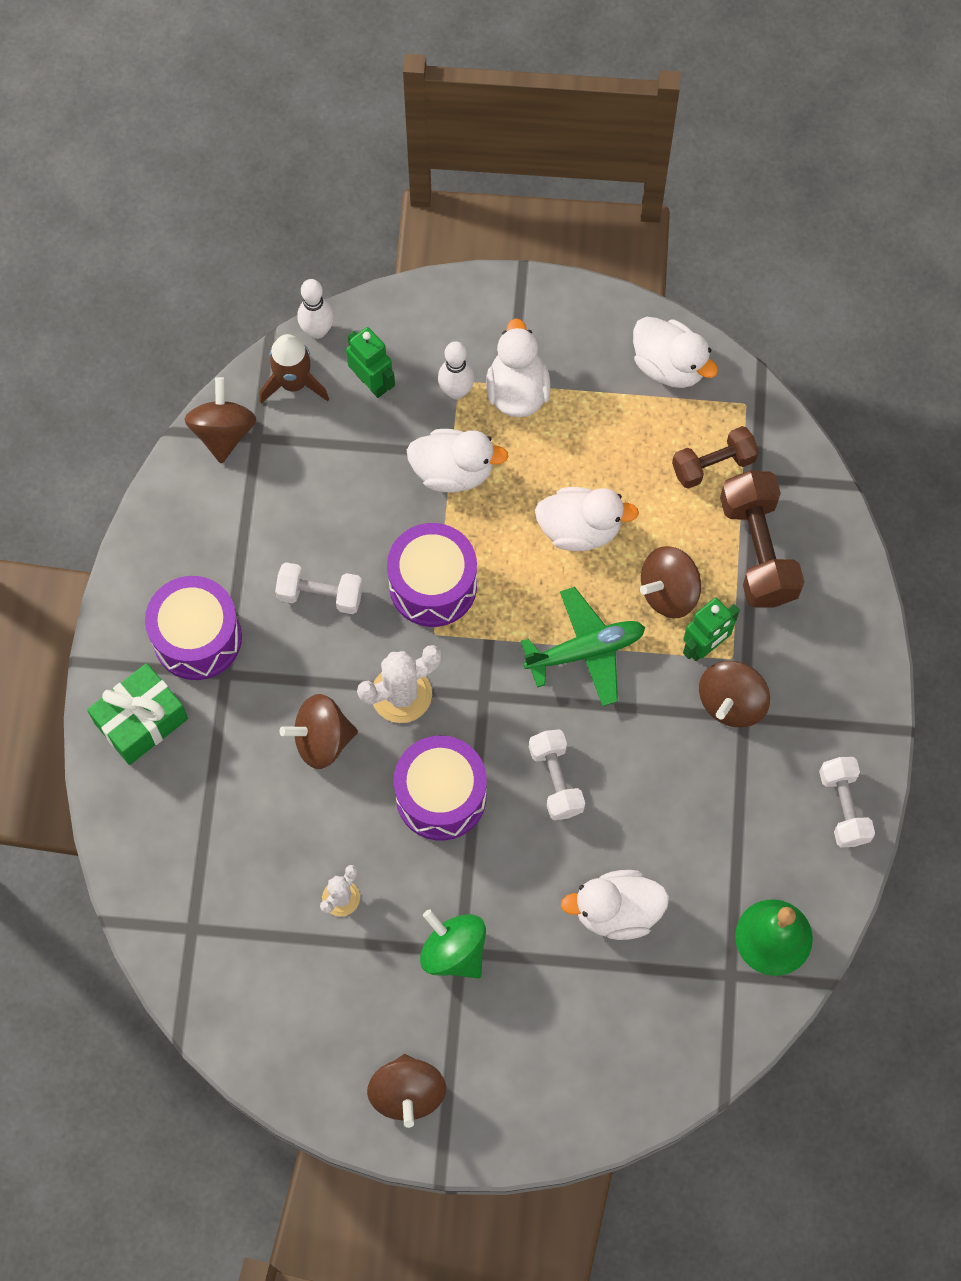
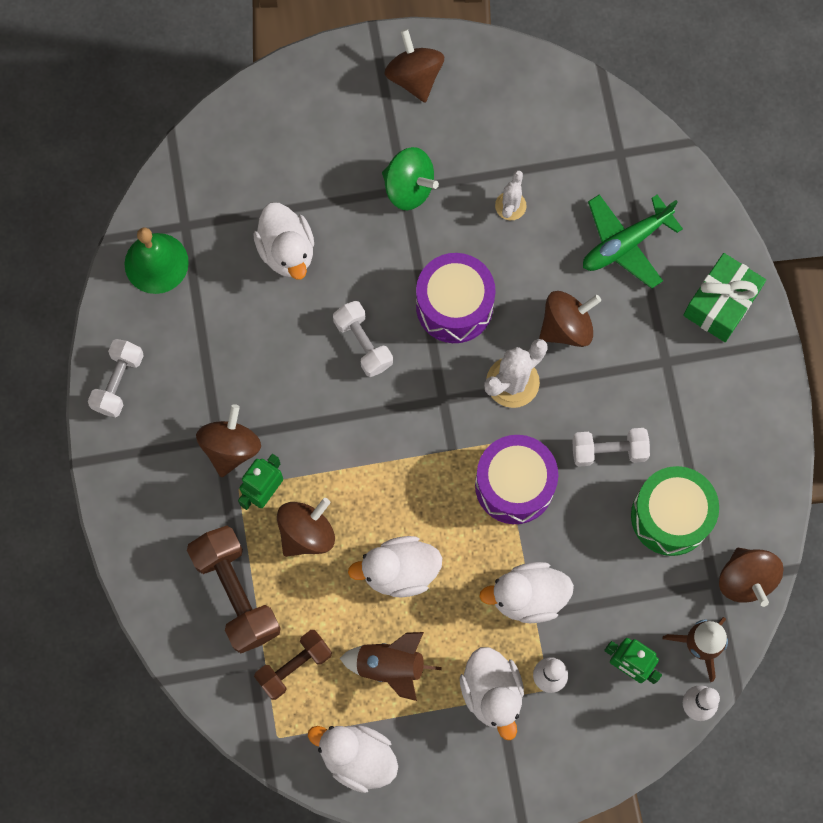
camera: 165 degrees right, 5 degrees up
purple drum [145,576,242,680] -> none
green plane [521,587,645,706] -> green plane moved to [583,194,683,288]
white duck [561,870,669,940] -> white duck turned 90 degrees clockwise [253,202,314,280]
white dumbbell [819,757,875,847] -> white dumbbell turned 45 degrees clockwise [88,339,144,417]
none -> brown rocket [340,632,442,701]
none -> green drum [631,466,719,556]

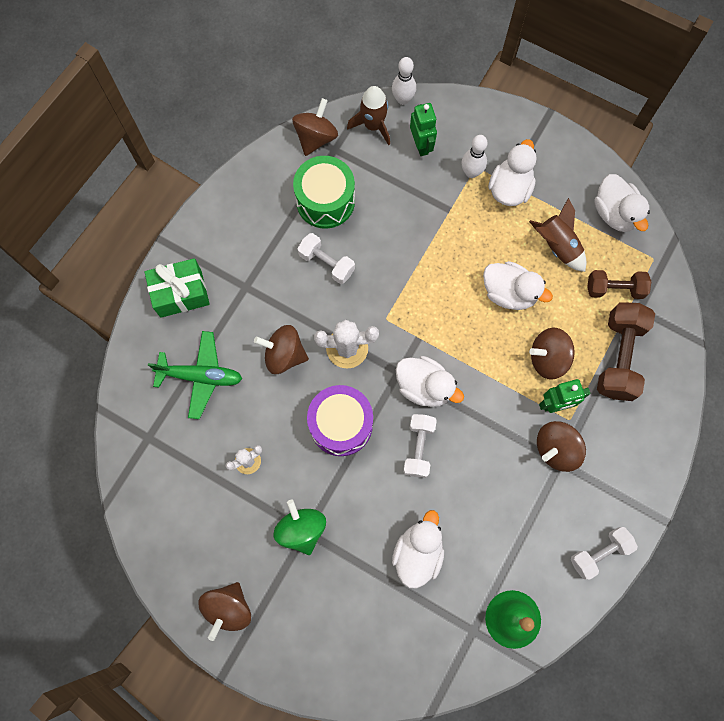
camera: 140 degrees left, 0 degrees up
purple drum [475,435,558,524] -> none
white duck [479,562,574,623] -> white duck moved to [396,356,464,407]

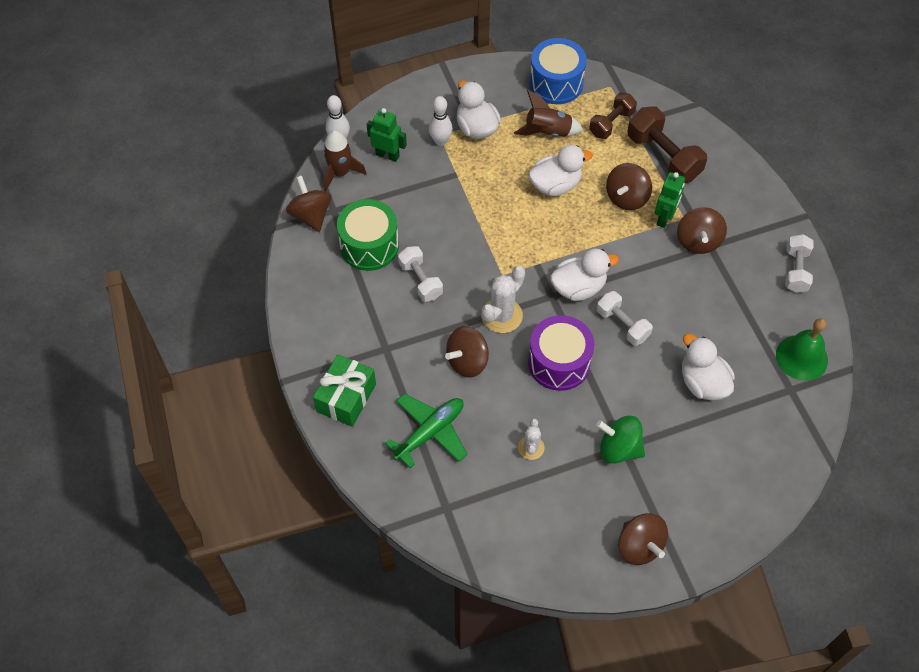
camera: 50 degrees left, 15 degrees down
white dumbbell [298,233,355,284] -> white dumbbell turned 75 degrees clockwise [398,246,443,302]
white duck [594,174,650,232] -> blue drum [529,38,587,104]

